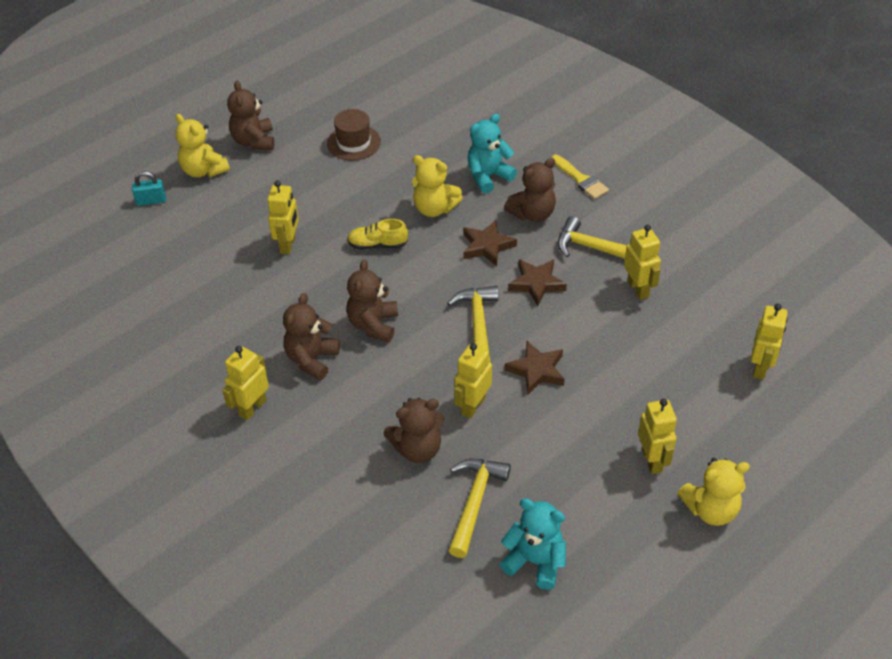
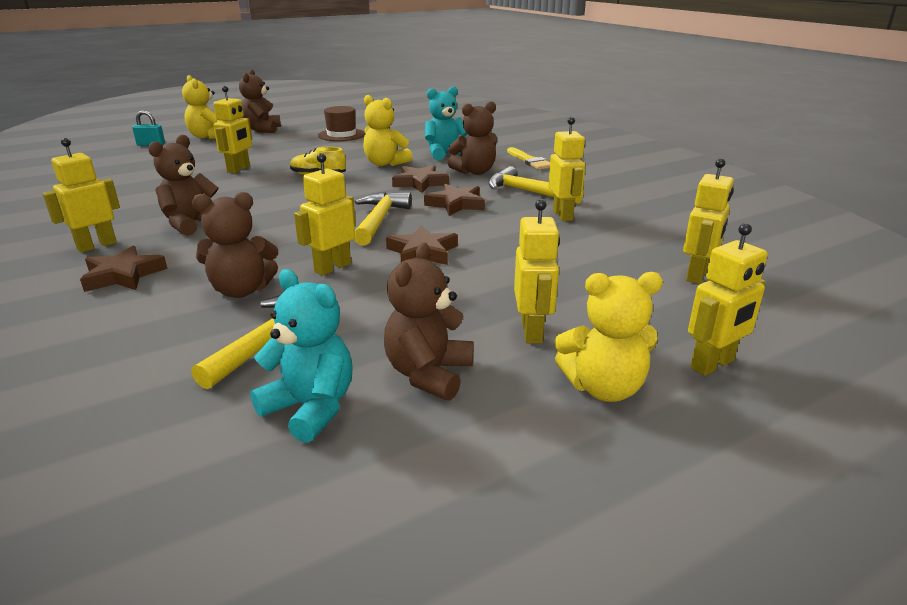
camera: 10 degrees right, 20 degrees down
brown teddy bear [346,259,398,343] -> brown teddy bear moved to [384,243,474,401]
none -> brown star [80,245,167,292]
none -> yellow robot [688,223,768,376]

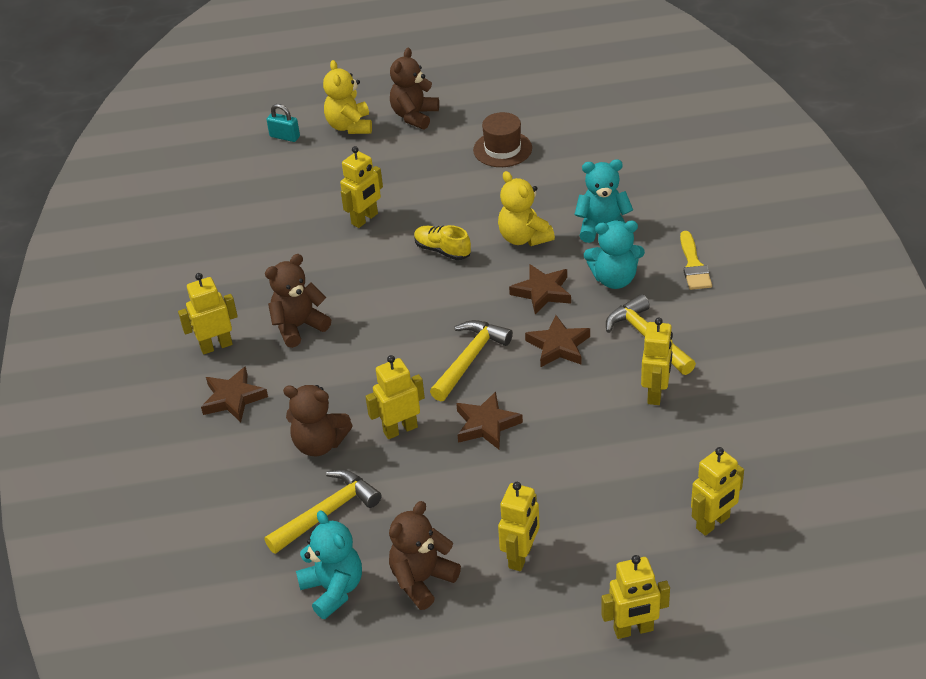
camera: 25 degrees right, 15 degrees up
brown teddy bear [448,101,497,175] -> turquoise teddy bear [584,220,645,289]
yellow teddy bear [555,272,663,402] -> none

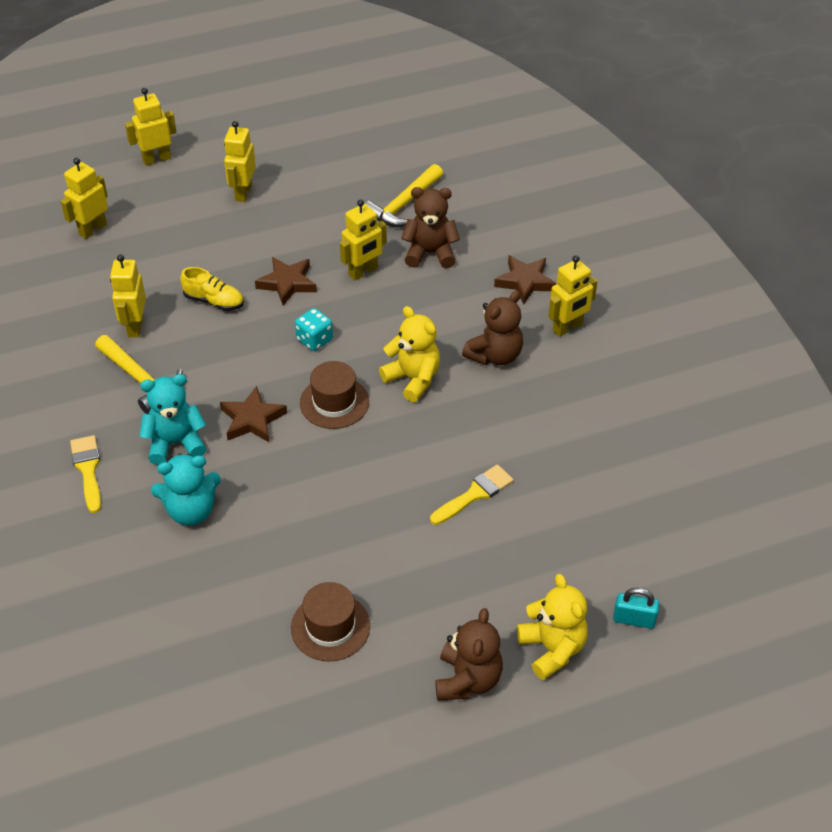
camera: 165 degrees right, 5 degrees up
turquoise teddy bear [296,510,362,619] -> none
yellow robot [340,146,383,228] -> yellow brush [430,464,514,525]
brown teddy bear [389,501,461,610] -> none
yellow shoe [414,225,471,260] -> yellow shoe moved to [180,267,244,311]
yellow hammer [430,320,513,401] -> turquoise dice [295,308,333,351]
yellow teddy bear [498,171,555,246] -> yellow teddy bear moved to [379,306,440,402]
brown star [525,315,590,367] -> none
none -> brown hat [300,361,369,429]

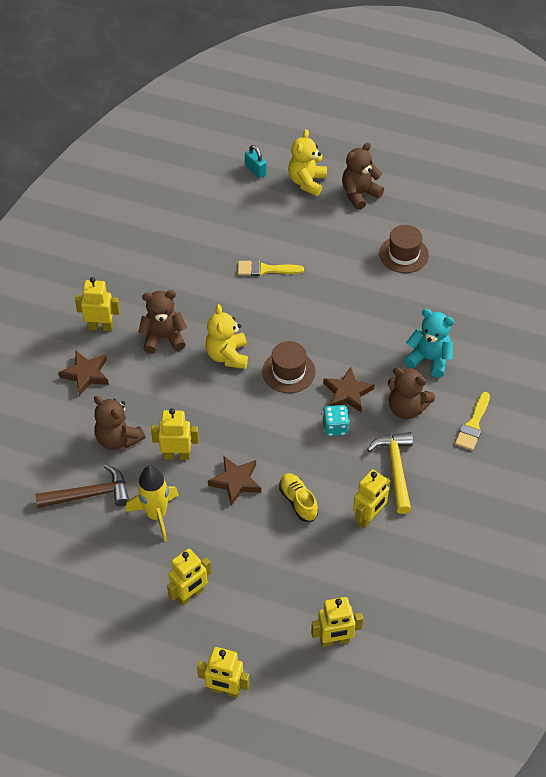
camera: 140 degrees left, 5 degrees up
turquoise teddy bear [139,374,206,465] -> brown teddy bear [388,367,435,419]
turquoise dice [295,308,333,351] -> turquoise dice moved to [323,405,349,436]
yellow hammer [365,164,443,227] -> brown hammer [35,465,129,508]
none -> yellow rocket [126,466,179,542]

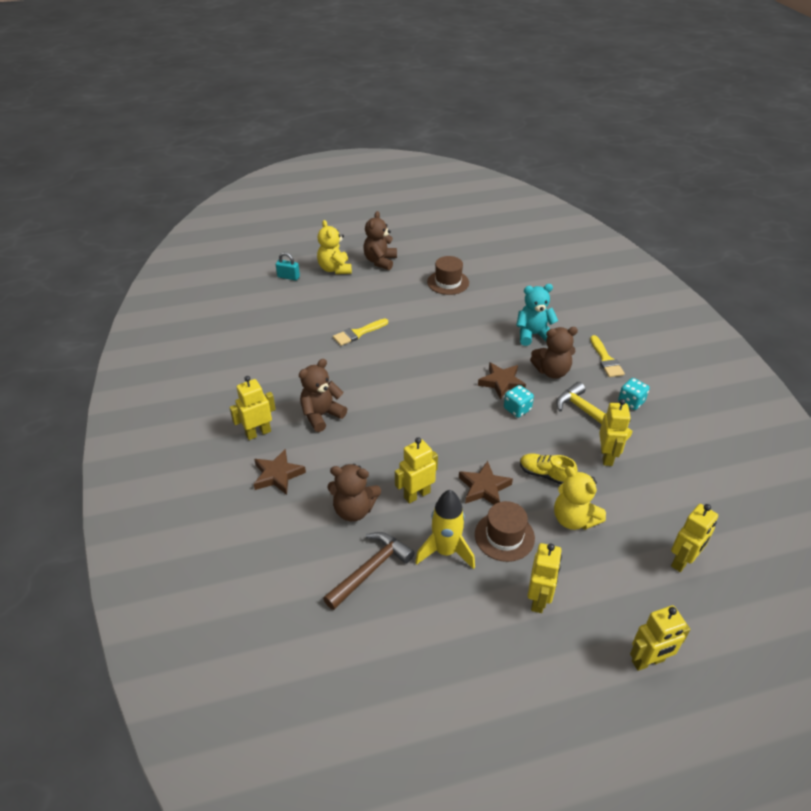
camera: 35 degrees left, 10 degrees down
yellow teddy bear [205,304,248,369] -> yellow teddy bear moved to [554,466,606,530]
brown hat [262,341,316,393] -> brown hat moved to [475,501,535,562]
none -> turquoise dice [618,378,650,410]

